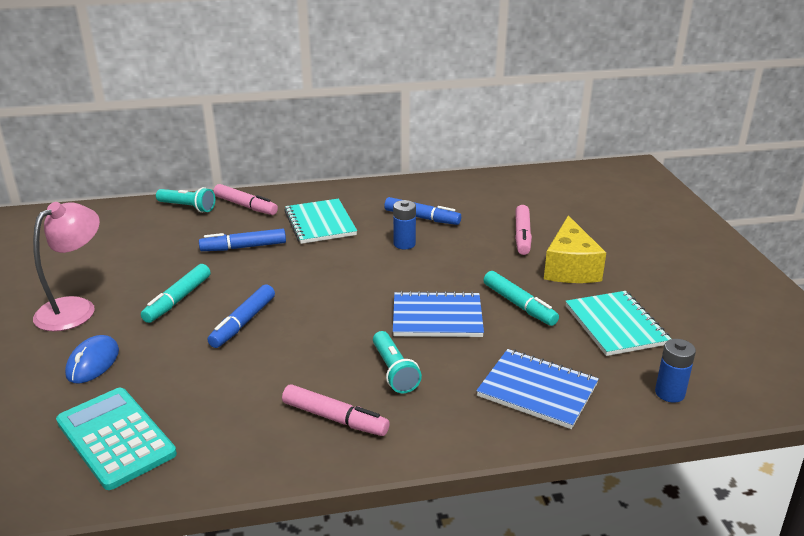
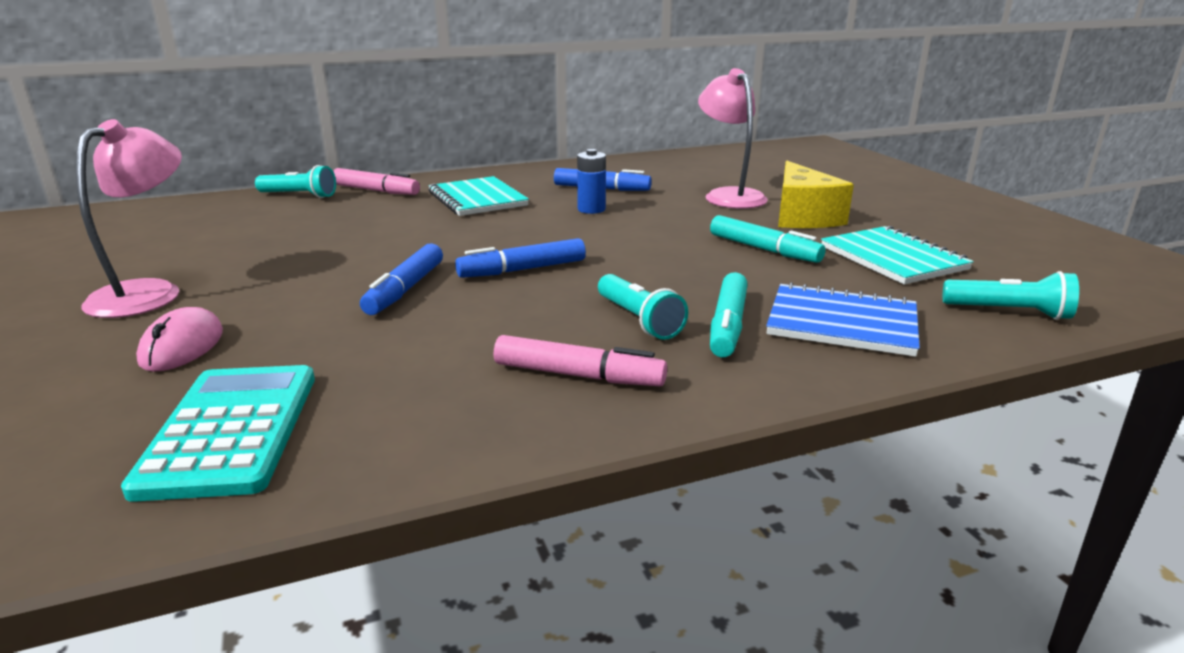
camera: 10 degrees left, 5 degrees down
turquoise calculator [56,388,177,490] -> turquoise calculator turned 45 degrees clockwise [121,365,315,502]
blue mouse [65,335,119,383] -> pink mouse [136,307,223,372]
turquoise marker [141,264,210,323] -> turquoise marker moved to [710,272,747,357]
blue marker [199,229,286,251] -> blue marker moved to [455,238,586,278]
blue notebook [393,291,484,337] -> none
pink marker [515,205,532,255] -> pink lamp [698,68,768,209]
blue battery [655,339,696,403] -> turquoise flashlight [943,271,1079,320]

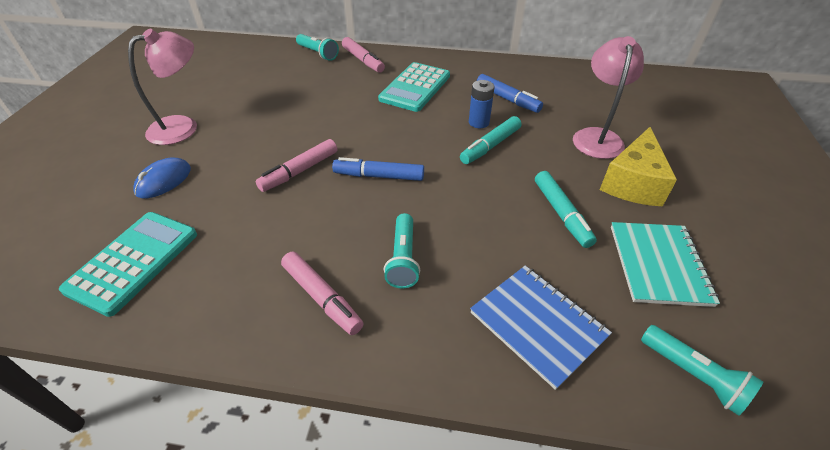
camera: 30 degrees right, 20 degrees up
pink mouse [136,307,223,372] -> blue mouse [133,158,191,198]
blue marker [360,243,443,315] -> pink marker [256,139,337,192]
turquoise notebook [429,176,529,216] -> turquoise calculator [378,62,450,112]
turquoise marker [710,272,747,357] -> turquoise marker moved to [460,116,521,164]

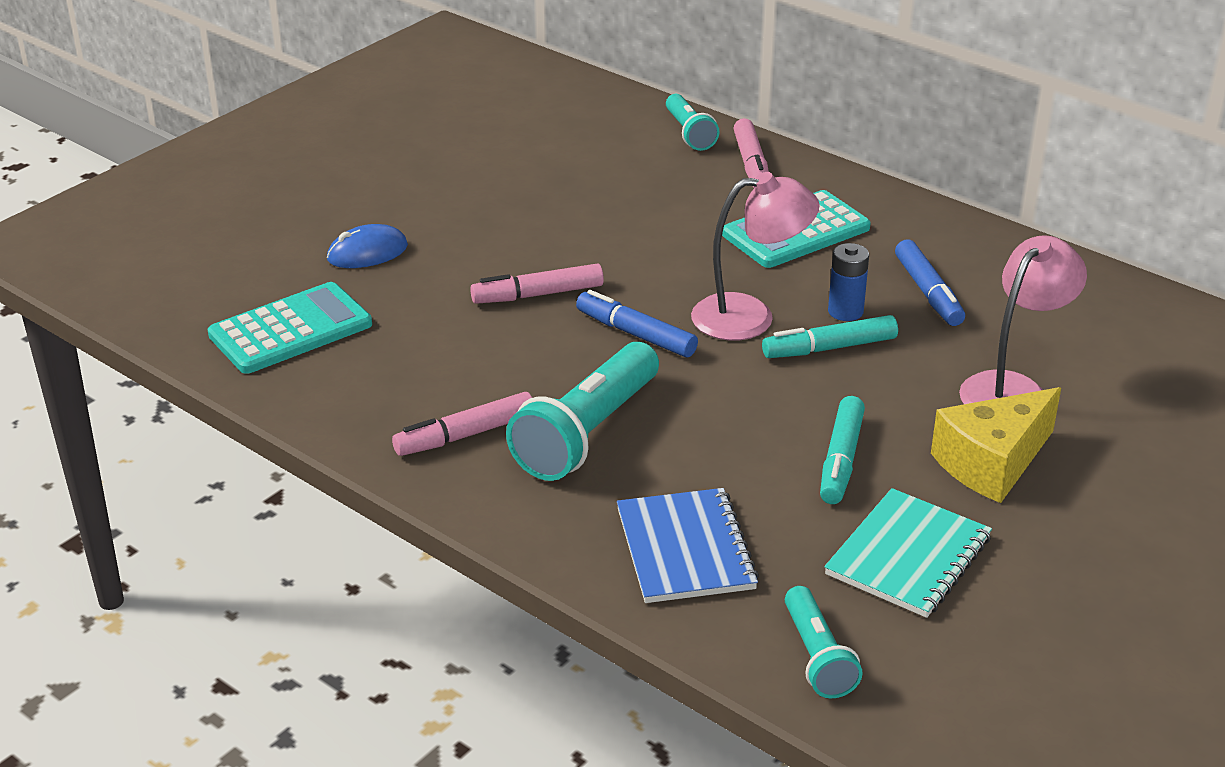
camera: 30 degrees right, 10 degrees down
pink lamp [128,29,197,145] -> pink lamp moved to [691,172,819,341]
pink marker [281,252,364,335] -> pink marker turned 75 degrees clockwise [392,392,532,456]
turquoise flashlight [384,213,420,288] -> turquoise flashlight [506,342,659,481], size x1.74

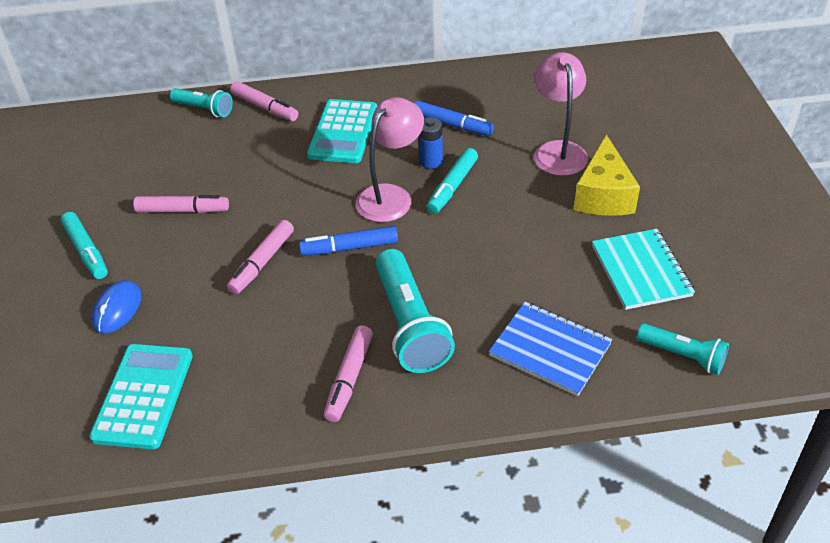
camera: 45 degrees left, 10 degrees up
turquoise marker [820,396,865,504] -> turquoise marker moved to [61,212,108,279]
none -> pink marker [133,195,229,213]

